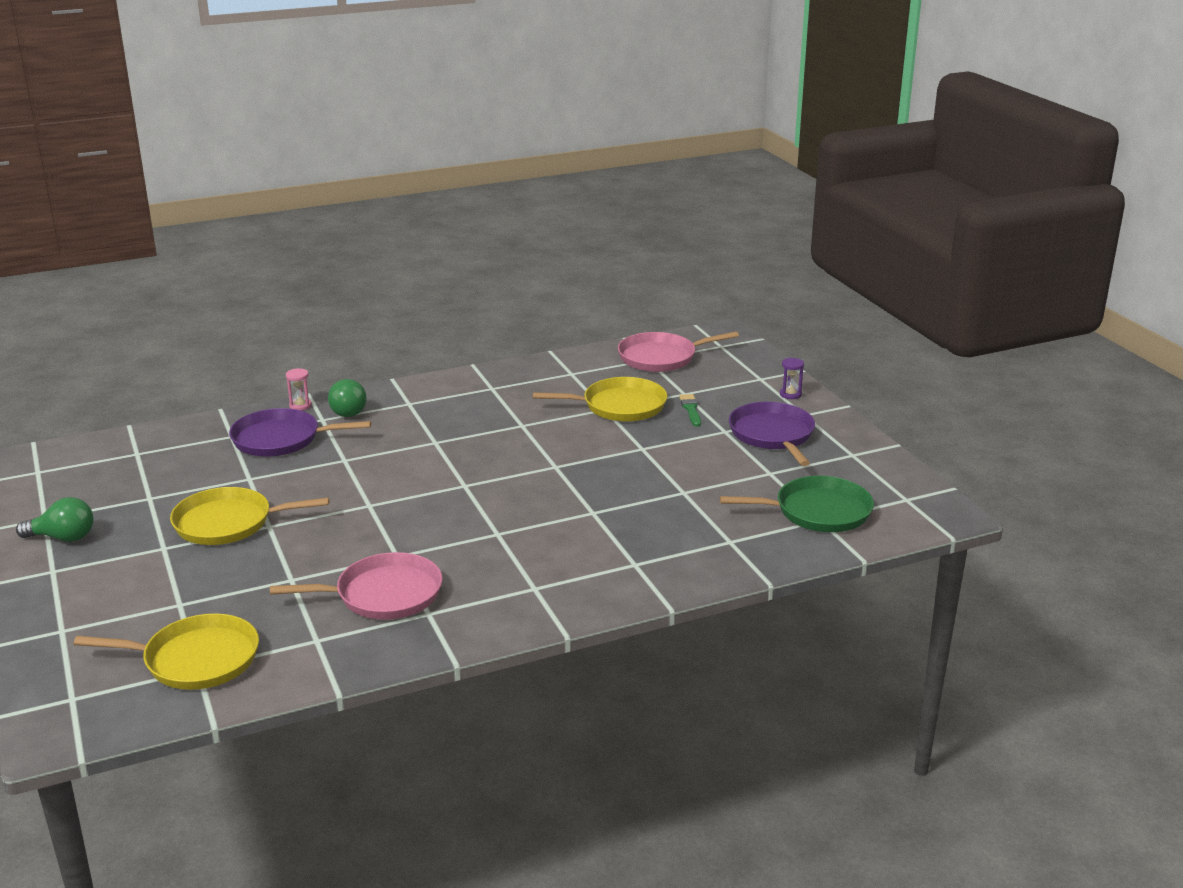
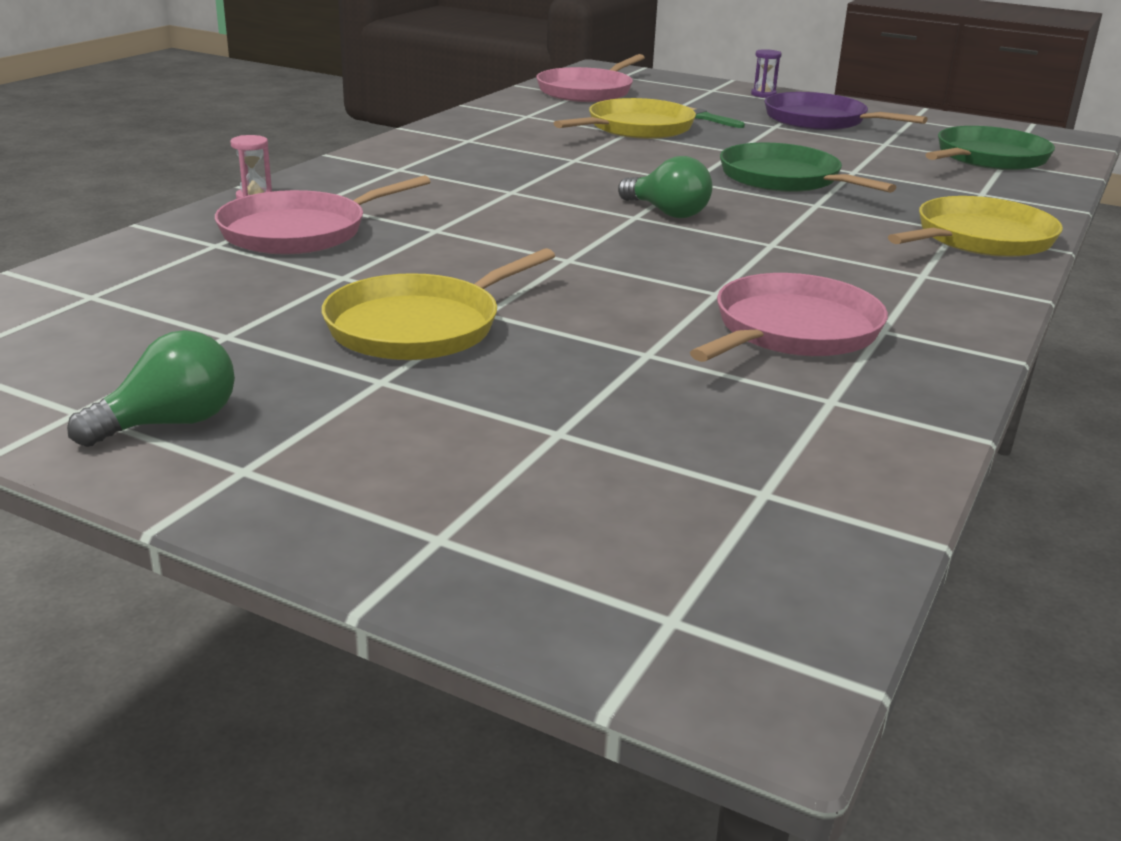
camera: 40 degrees left, 0 degrees up
yellow pan [74,613,259,690] -> yellow pan moved to [888,196,1063,257]
purple pan [229,408,371,457] -> pink pan [215,175,431,254]
green light bulb [328,379,367,417] -> green light bulb moved to [618,156,712,218]
none -> green pan [720,143,896,193]

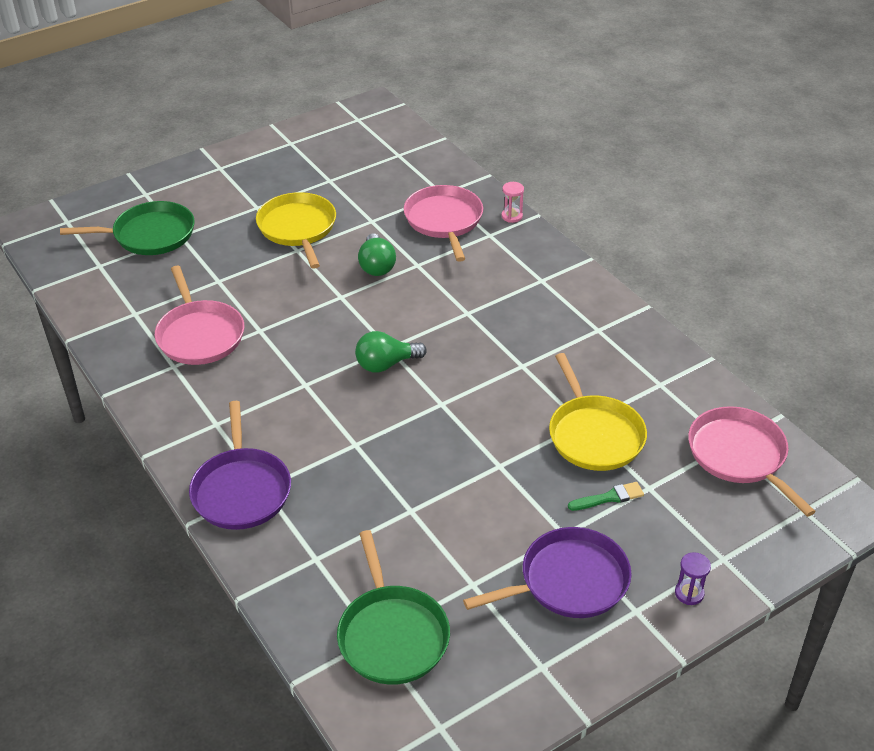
camera: 120 degrees right, 15 degrees up
green light bulb [67,330,235,447] -> green light bulb moved to [358,233,396,276]
green pan [720,143,896,193] -> green pan moved to [60,201,195,255]
yellow pan [888,196,1063,257] -> purple pan [189,401,291,530]

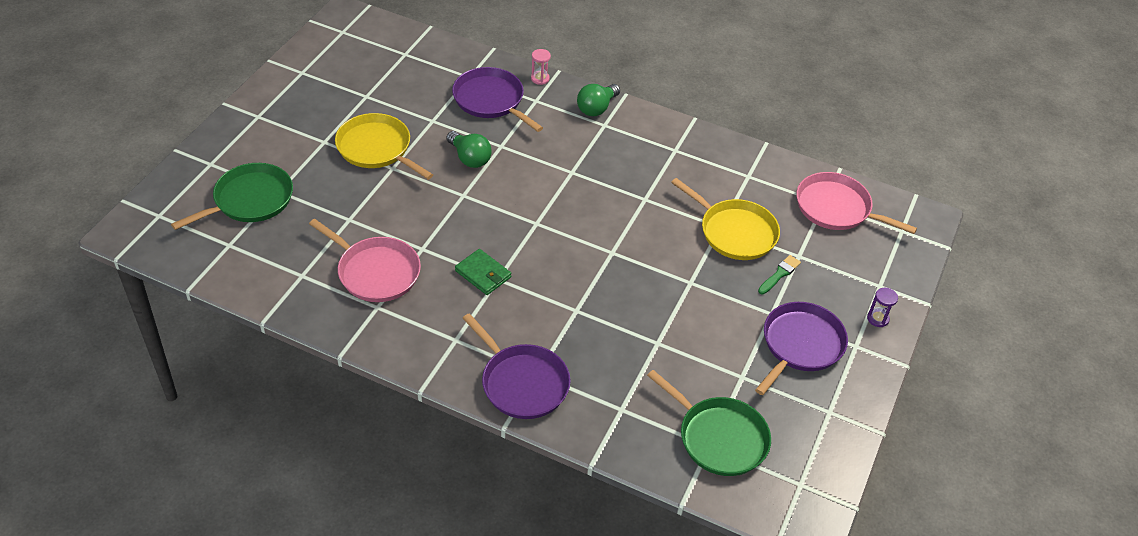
camera: 35 degrees left, 5 degrees up
green light bulb [355,331,427,373] -> green light bulb moved to [577,84,620,116]
pink pan [404,185,483,262] -> purple pan [452,67,543,132]
none -> green wallet [455,249,511,295]

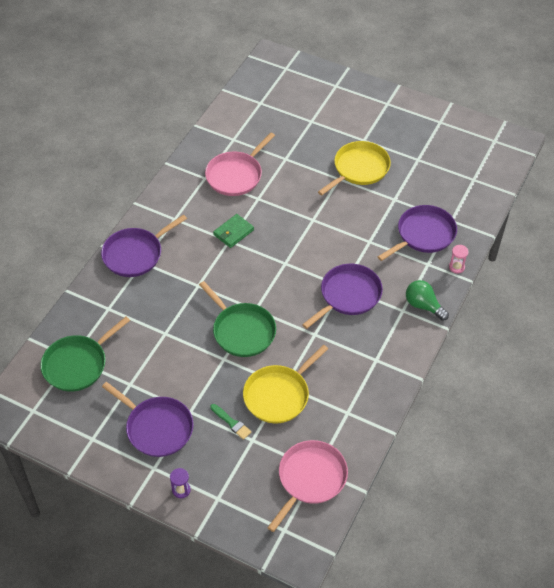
camera: 95 degrees right, 5 degrees up
green pan [171,163,293,230] -> green pan moved to [199,281,276,357]
green light bulb [447,131,492,168] -> none
none -> purple pan [302,264,383,329]

